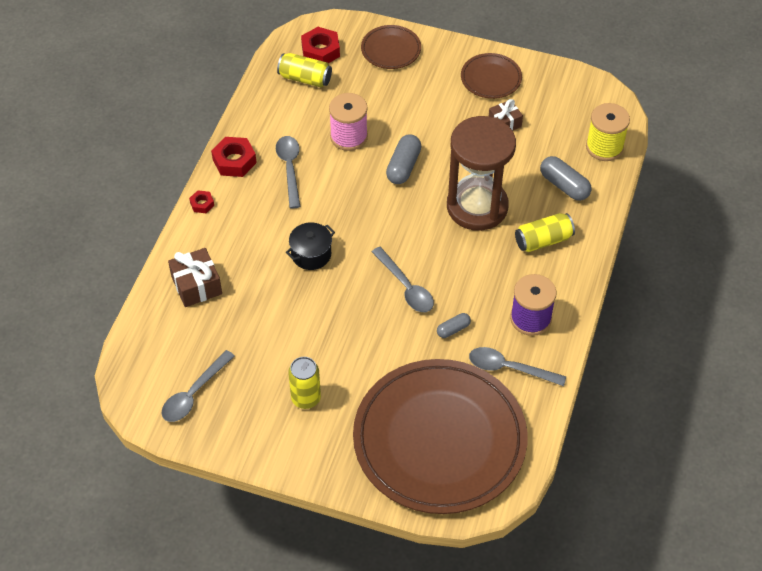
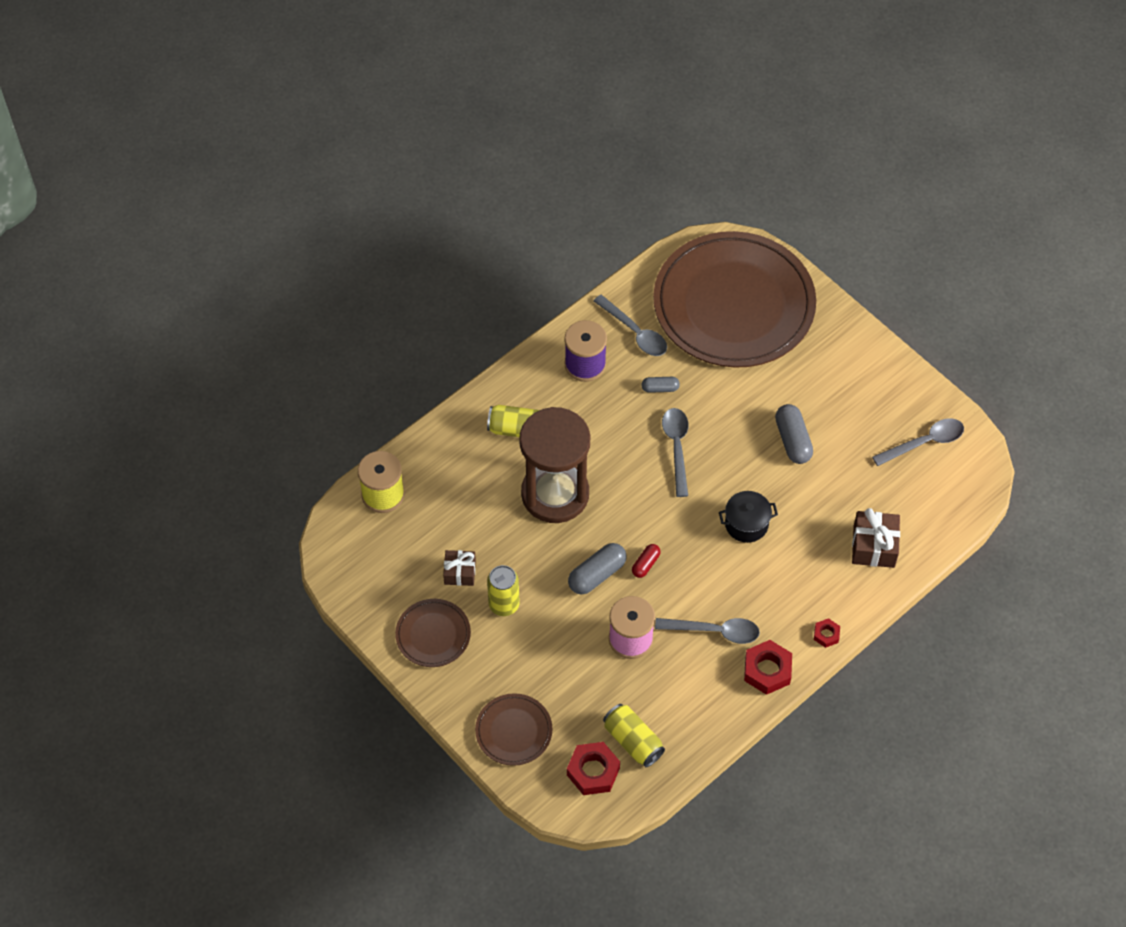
camera: 150 degrees left, 5 degrees up
grey spoon [276,136,300,208] -> grey spoon turned 105 degrees counterclockwise [655,618,760,644]
yellow can [288,357,321,409] -> yellow can moved to [487,565,519,616]
grey capsule [540,156,592,201] -> grey capsule moved to [775,404,813,464]
none -> red capsule [632,544,661,578]

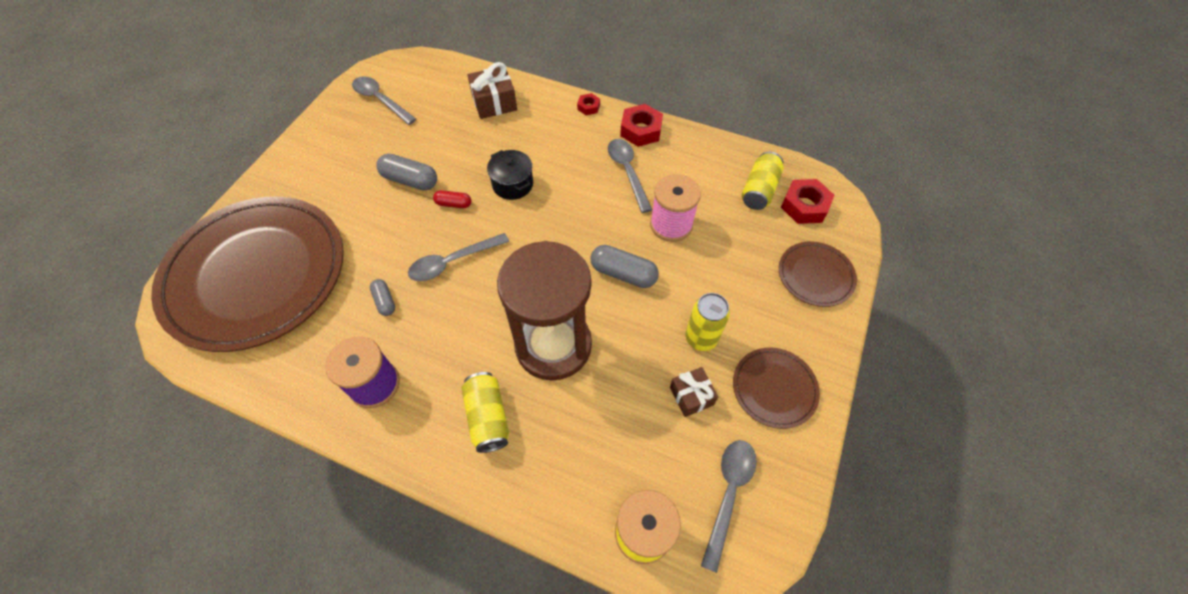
camera: 115 degrees left, 0 degrees up
grey spoon [593,295,667,356] -> grey spoon moved to [701,440,757,573]
red capsule [632,544,661,578] -> red capsule moved to [433,190,471,208]
grey capsule [775,404,813,464] -> grey capsule turned 60 degrees clockwise [376,154,437,190]

